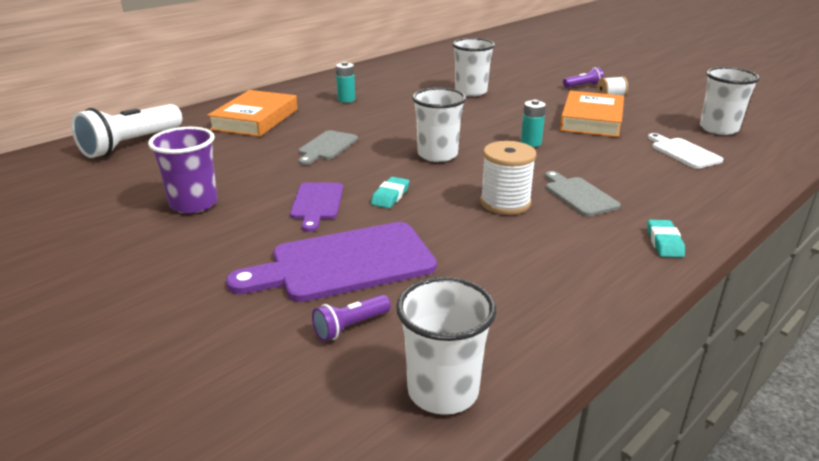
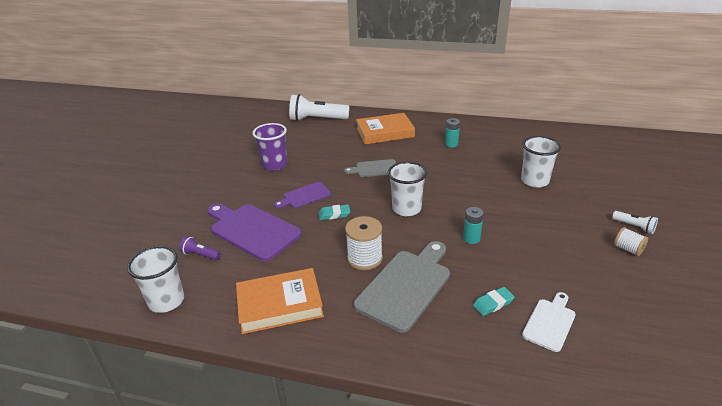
camera: 60 degrees right, 5 degrees up
grey cutting board [545,171,621,217] -> grey cutting board [354,241,450,332], size x1.79
orange book [560,90,624,137] -> orange book moved to [236,268,324,334]
purple flashlight [563,67,604,88] -> white flashlight [612,211,658,234]
turquoise eraser [648,220,685,258] -> turquoise eraser moved to [473,287,515,316]
white cup [700,67,760,135] -> none

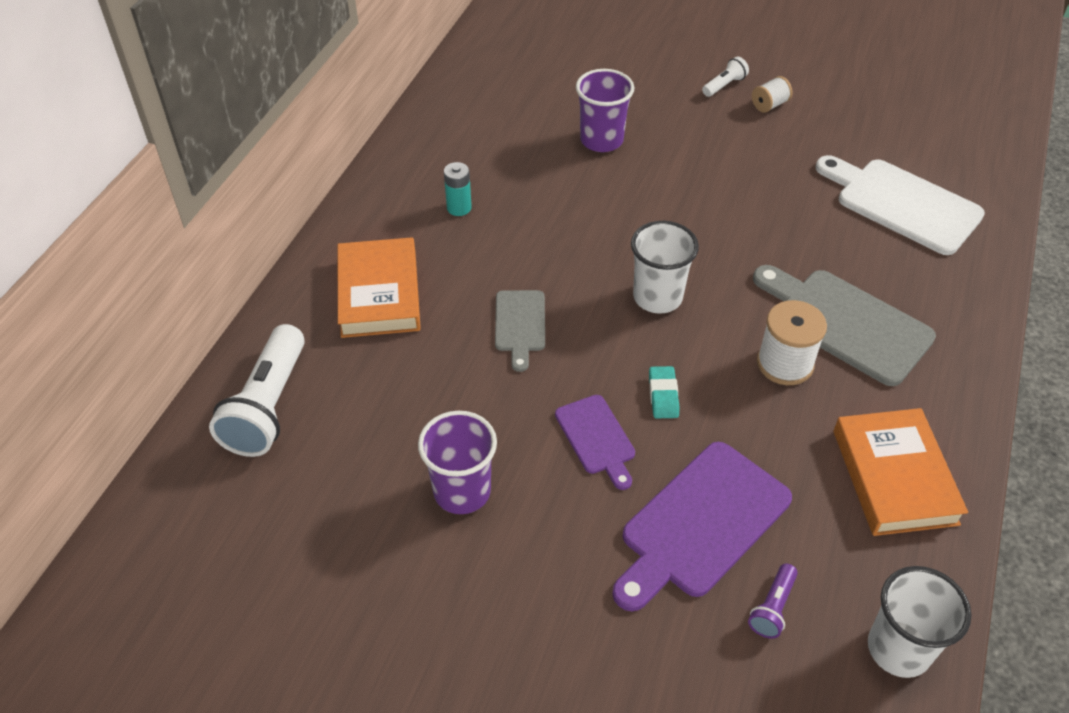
camera: 85 degrees left, 15 degrees up
turquoise battery [463,207,484,244] -> none
turquoise eraser [473,287,515,316] -> none
white cup [521,136,561,188] -> purple cup [576,69,634,152]
white cutting board [522,292,576,352] -> white cutting board [816,155,985,255], size x1.79

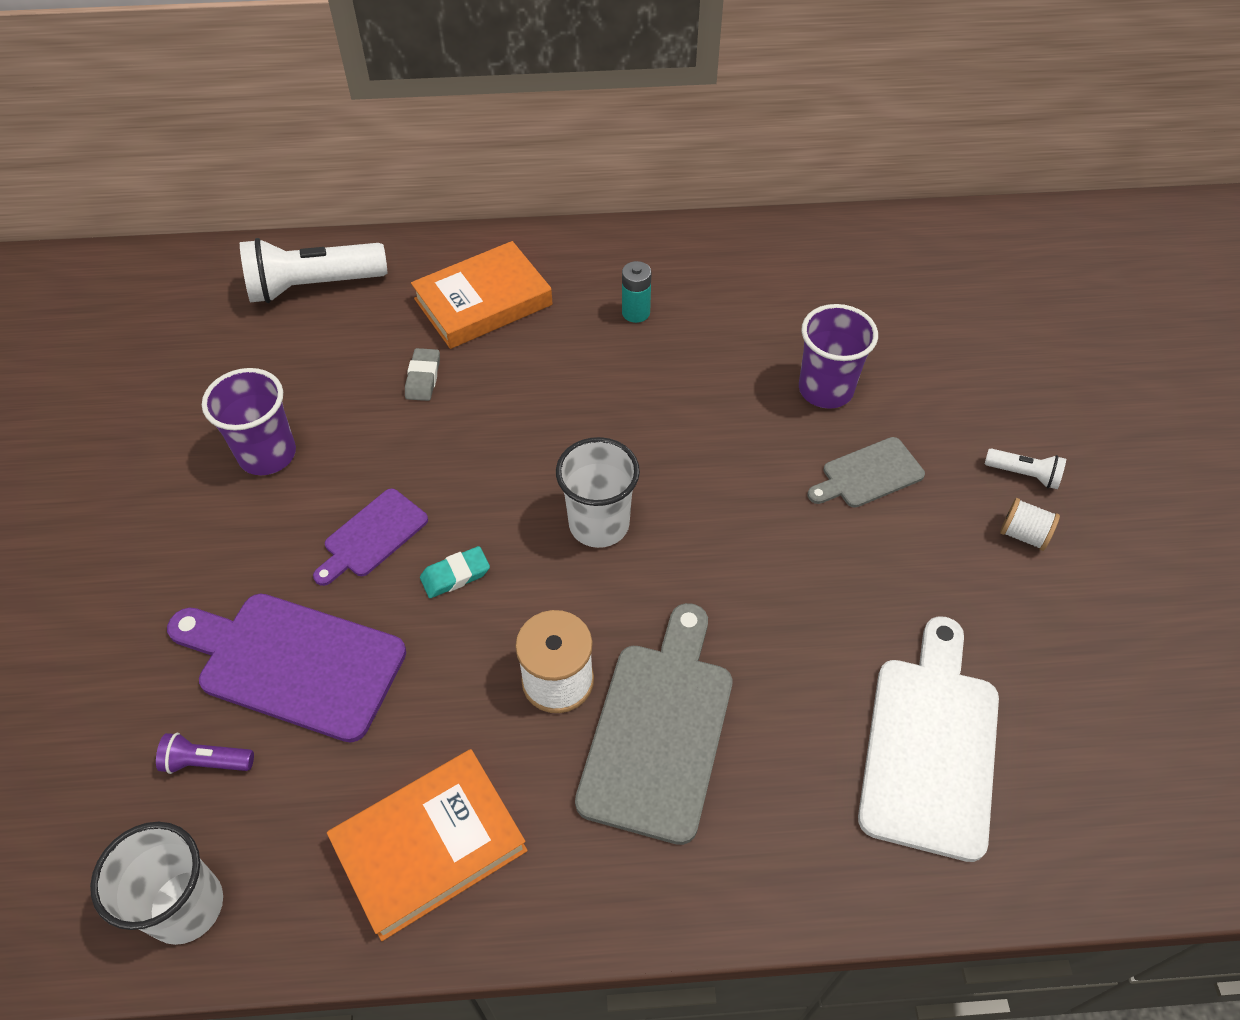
camera: 65 degrees right, 5 degrees up
grey cutting board [495,290,545,372] -> grey cutting board moved to [808,437,925,508]
none -> grey eraser [405,348,440,401]

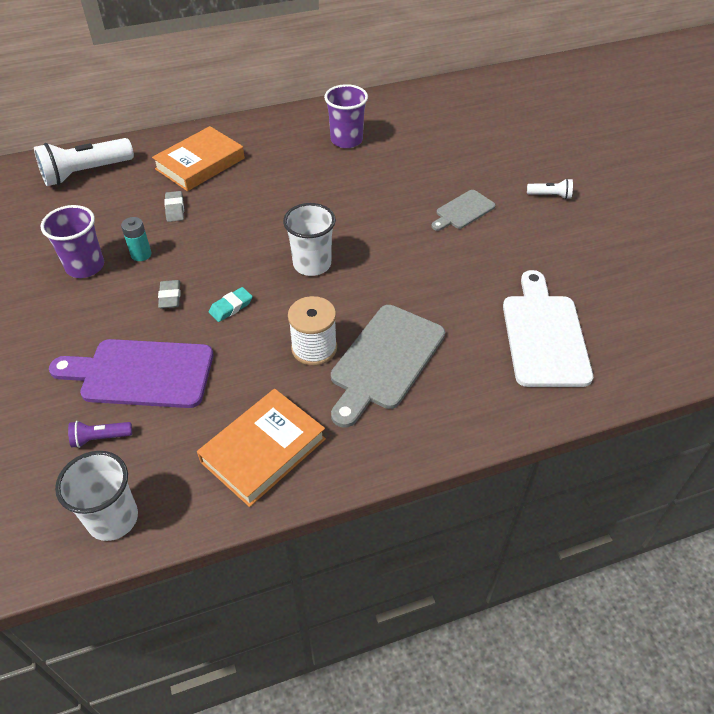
camera: 15 degrees left, 5 degrees down
purple cutting board [313,489,428,586] -> grey eraser [158,280,181,309]
grey cutting board [575,603,732,845] -> grey cutting board turned 150 degrees counterclockwise [331,305,445,428]
turquoise battery [622,261,651,323] -> turquoise battery moved to [121,217,151,261]
purple cup [799,304,878,409] -> purple cup moved to [324,84,368,148]
white spool [1000,498,1060,551] -> none

